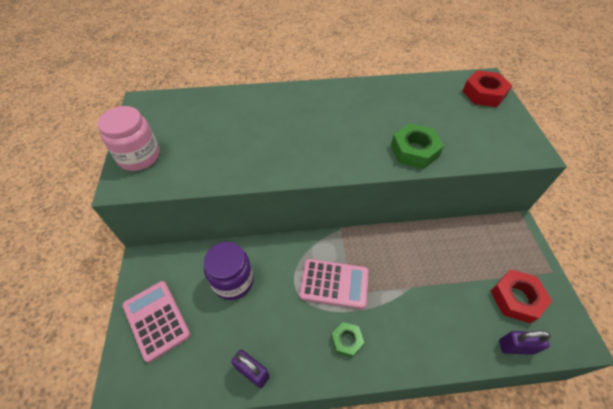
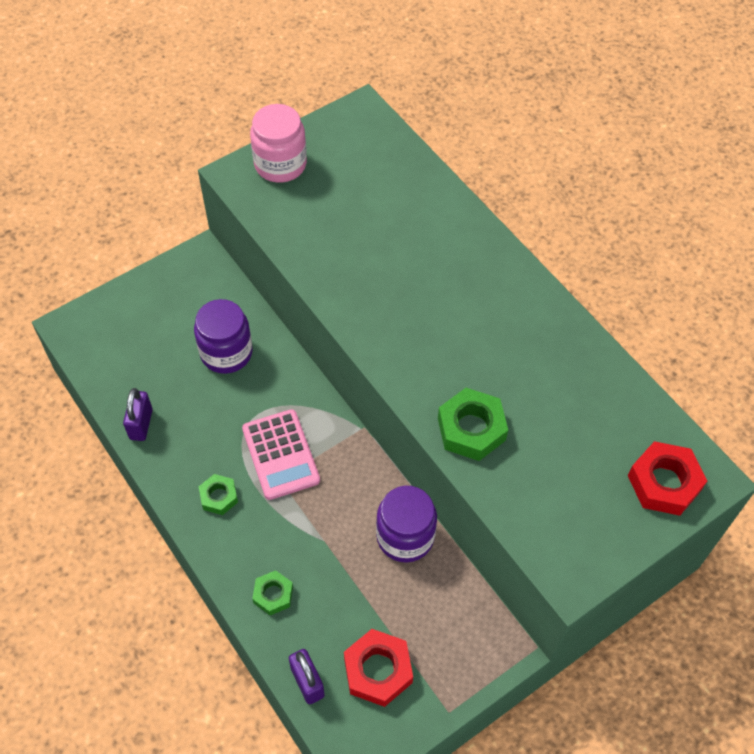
camera: 60 degrees right, 5 degrees up
pink calculator [122,281,191,362] -> none
none -> green nut [252,570,293,615]
none -> purple jar [376,486,437,563]

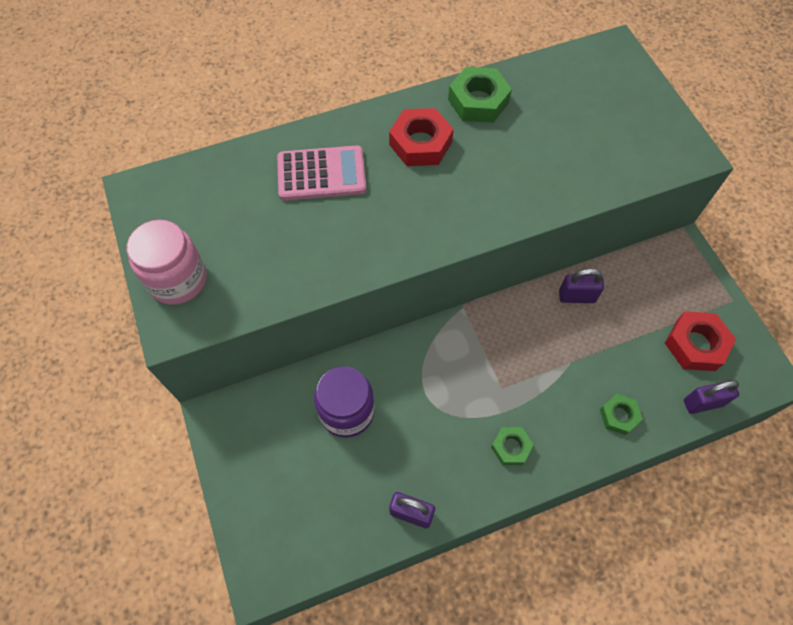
camera: 75 degrees left, 5 degrees up
pink calculator [242,409,320,500] -> pink calculator moved to [277,145,366,201]
purple jar [376,486,437,563] -> purple padlock [559,269,604,303]
green nut [438,388,508,461] -> green nut moved to [448,67,512,123]
red nut [628,441,707,516] -> red nut moved to [389,108,454,166]

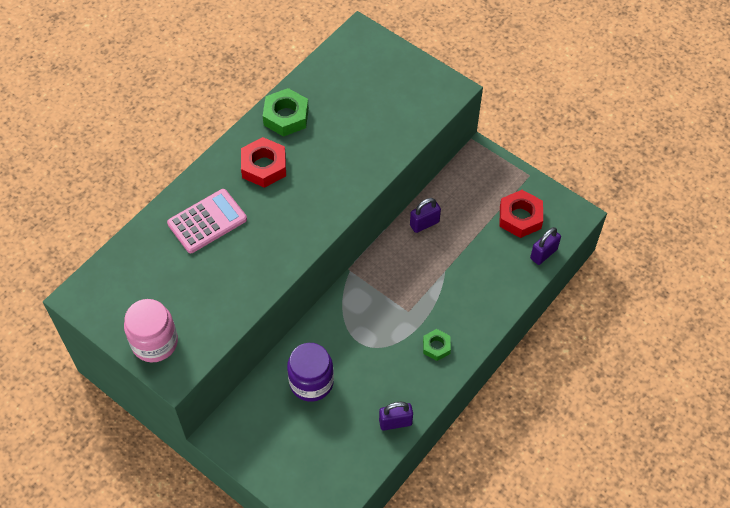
camera: 30 degrees left, 5 degrees down
green nut [600,394,643,435] -> none

